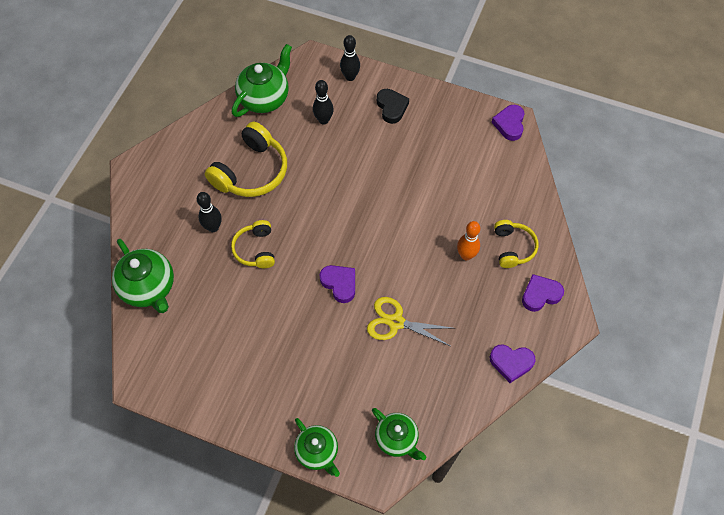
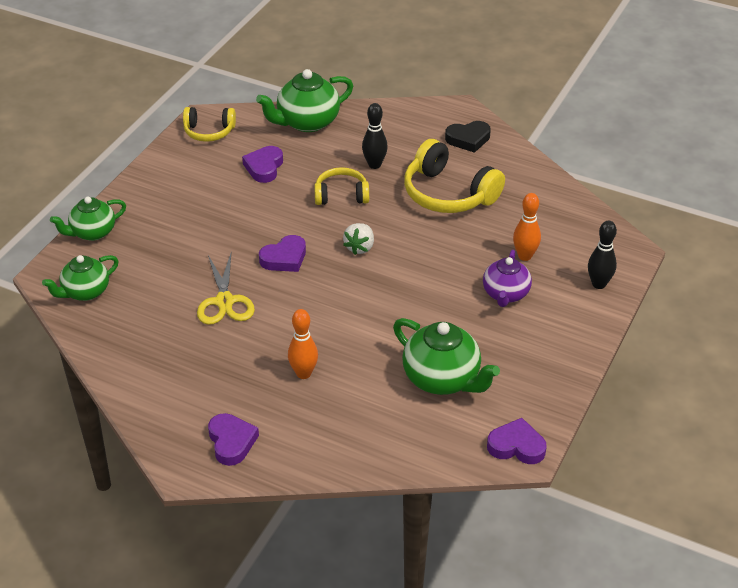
camera: 95 degrees right, 20 degrees down
green teapot [232,44,292,117] -> green teapot moved to [393,318,500,395]
black bowling pin [313,80,334,125] -> orange bowling pin [513,193,541,261]
yellow scissors [367,297,452,346] -> yellow scissors turned 150 degrees clockwise [197,254,255,325]
black heart [377,89,409,124] -> black heart moved to [445,121,491,153]
purple heart [489,345,536,383] -> purple heart moved to [242,146,283,183]
yellow headphones [494,220,539,268] -> yellow headphones moved to [183,107,236,142]
none -> white strawberry [343,223,374,255]
none -> purple teapot [483,250,532,307]

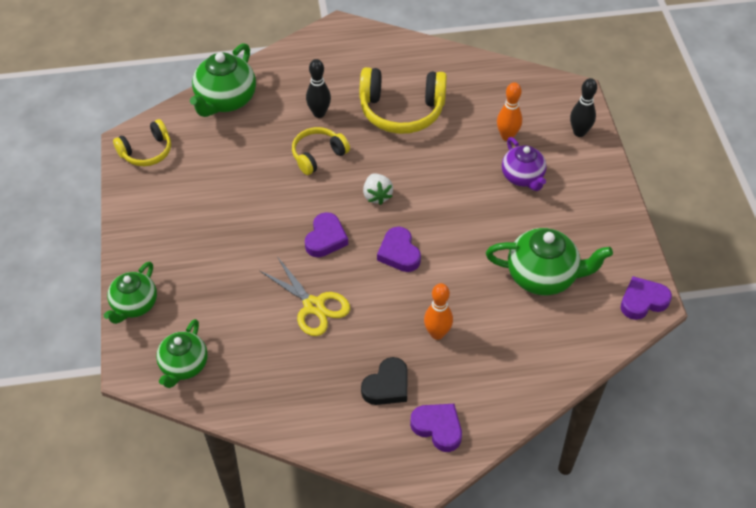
camera: 35 degrees left, 10 degrees up
purple heart [242,146,283,183] -> purple heart moved to [377,227,421,272]
black heart [445,121,491,153] -> black heart moved to [361,357,408,405]

